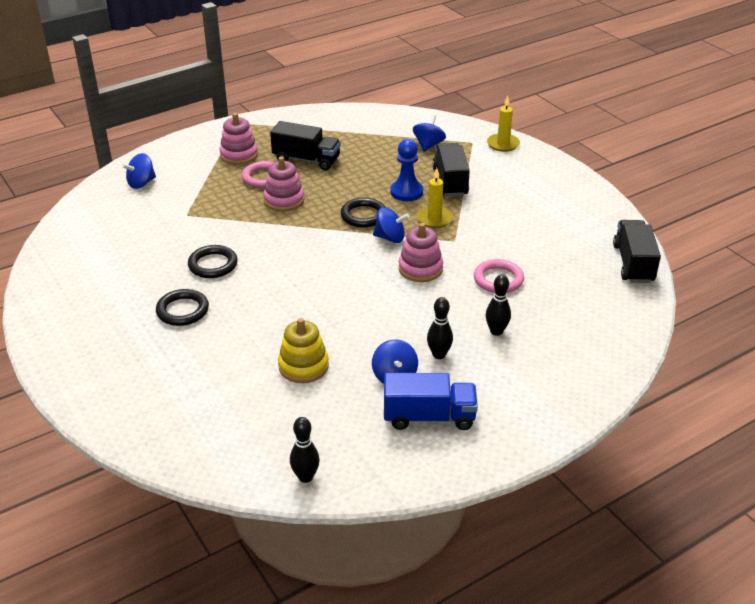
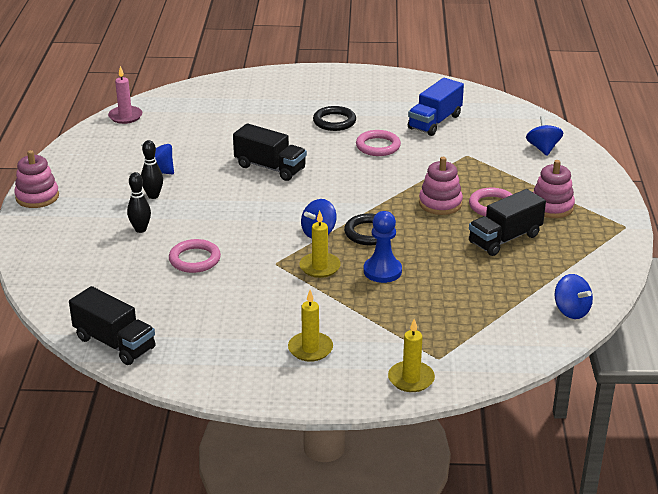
camera: 125 degrees right, 5 degrees down
black ring [188,245,238,278] -> pink ring [356,130,401,156]
yellow stacking toy [278,318,329,383] -> none
black bowling pin [290,417,320,483] -> pink candle [108,66,142,124]
blue truck [384,373,478,430] -> blue truck moved to [408,78,464,136]
pink stacking toy [398,223,443,282] -> pink stacking toy moved to [14,150,59,208]
blue spinning top [413,115,446,152] -> blue spinning top moved to [555,274,593,319]
black truck [432,143,470,196] -> black truck moved to [233,123,307,181]
none -> yellow candle [288,290,333,362]

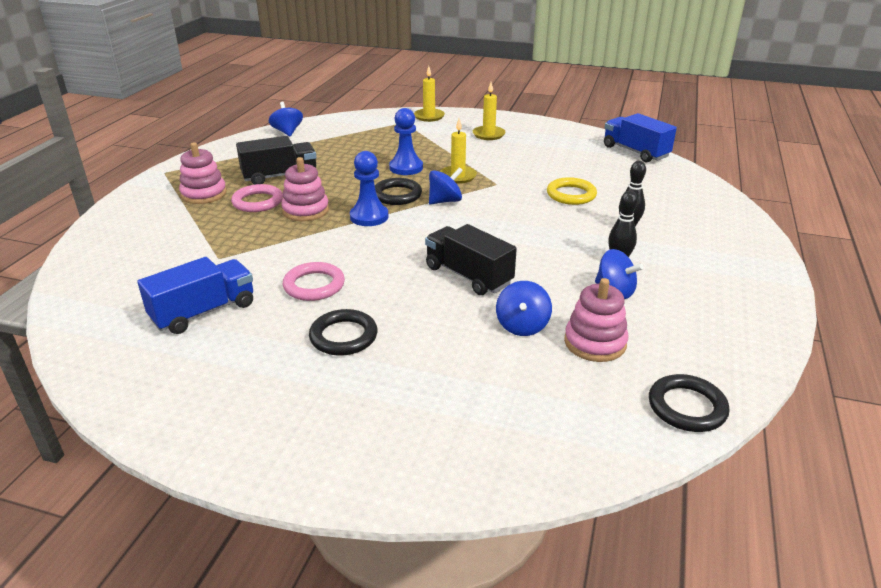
camera: 165 degrees left, 0 degrees up
pink stacking toy [14,150,59,208] -> pink stacking toy moved to [564,278,629,362]
black truck [69,286,156,365] -> blue truck [604,113,677,162]
pink candle [108,66,142,124] -> black ring [649,374,729,432]
pink ring [169,239,221,273] -> yellow ring [547,177,597,205]
blue spinning top [526,116,563,156] -> blue spinning top moved to [496,281,552,336]
none -> blue pawn [350,151,388,226]

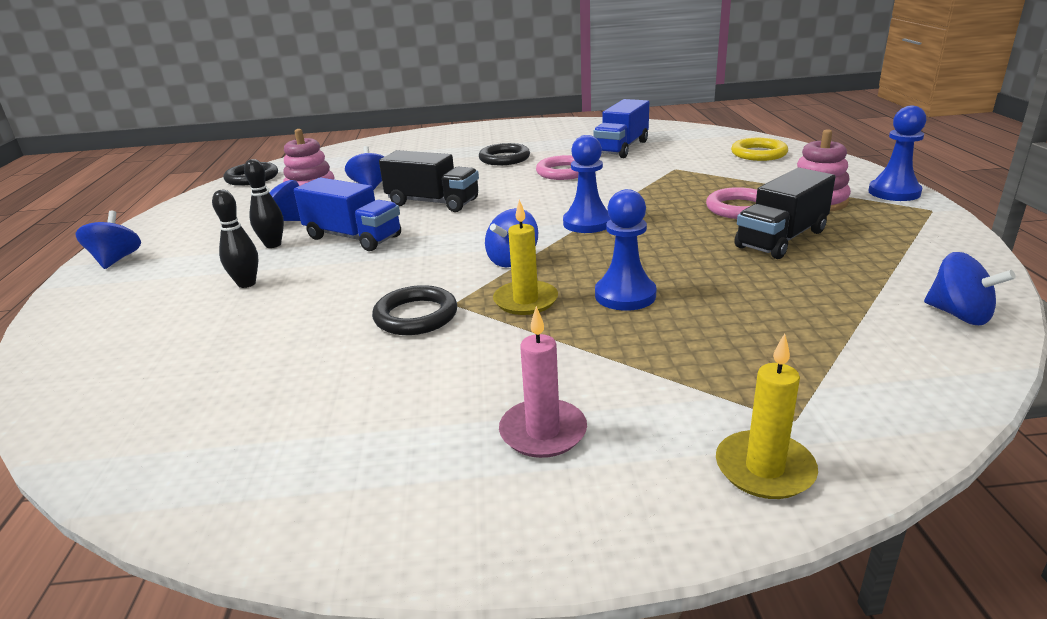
camera: 160 degrees right, 5 degrees down
pink stacking toy [281,157,329,221] -> none
black ring [375,178,422,205] -> black ring moved to [372,285,457,335]
yellow candle [473,82,505,140] -> pink candle [499,306,587,458]
yellow ring [547,177,597,205] -> yellow ring moved to [731,138,788,161]
blue truck [604,113,677,162] -> blue truck moved to [294,178,401,251]
none -> blue spinning top [76,211,141,269]
none -> blue pawn [868,106,926,201]

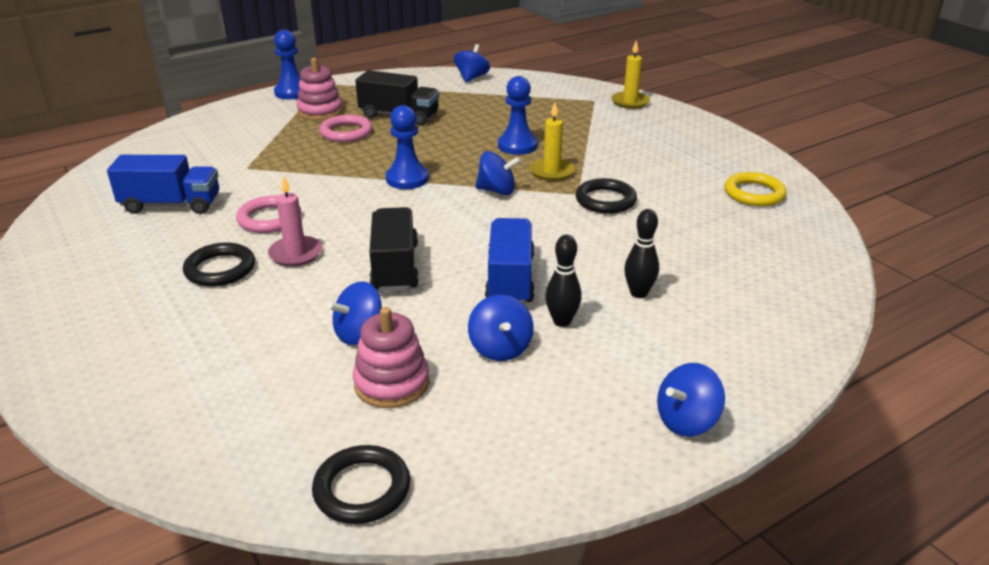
camera: 120 degrees left, 5 degrees up
pink candle [499,306,587,458] -> pink candle moved to [268,175,322,267]
yellow ring [731,138,788,161] -> yellow ring moved to [725,172,787,206]

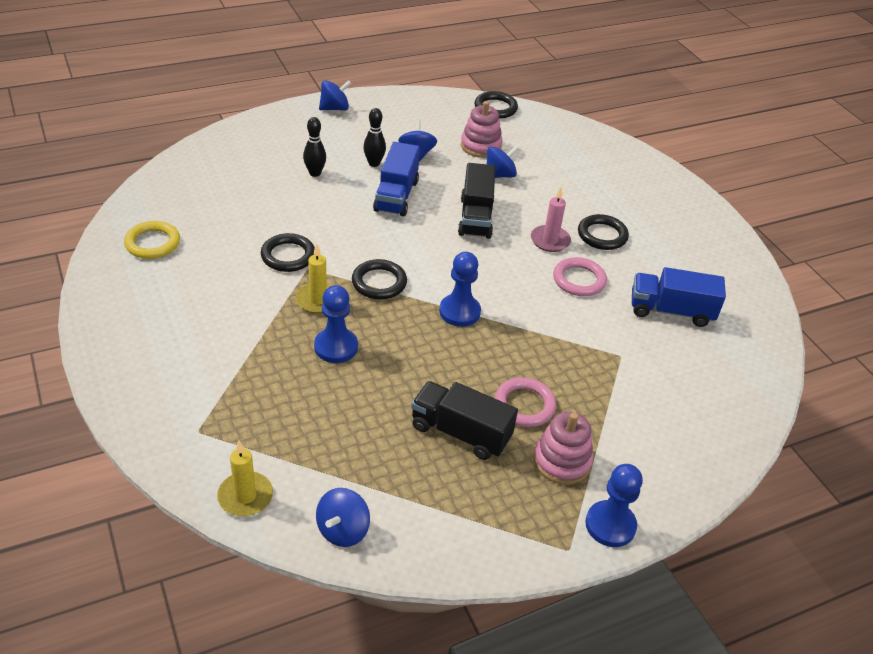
camera: 175 degrees left, 10 degrees up
blue spinning top [475,151,521,195] -> black ring [352,259,407,299]
yellow candle [611,40,650,109] -> yellow candle moved to [217,441,273,516]

